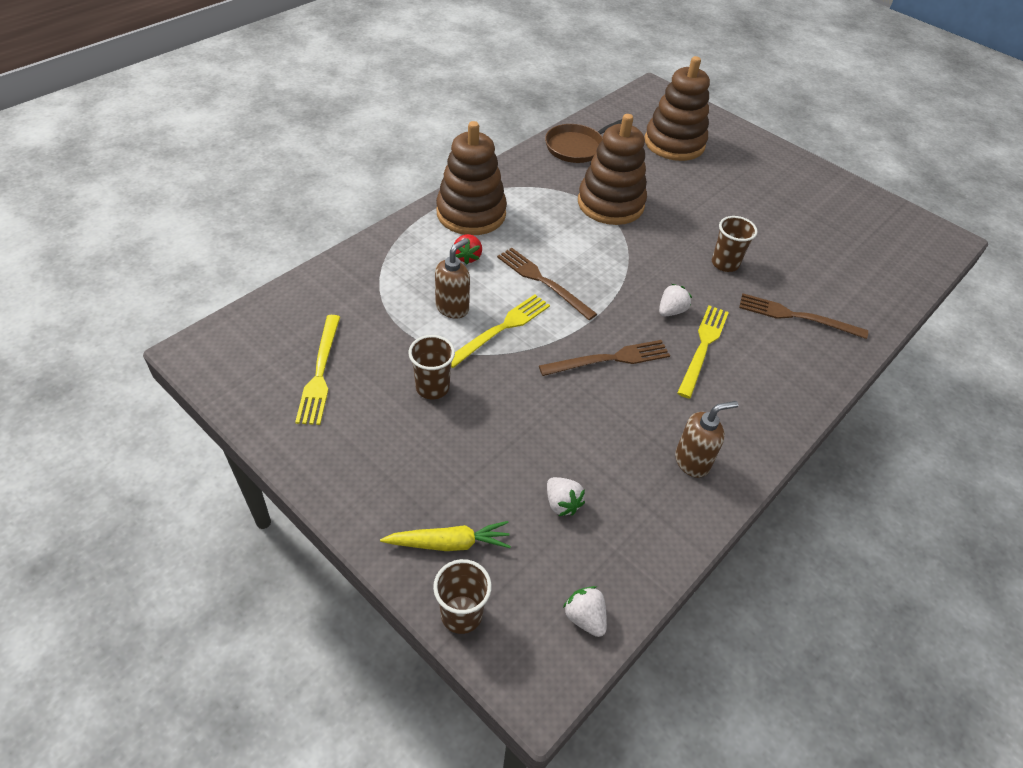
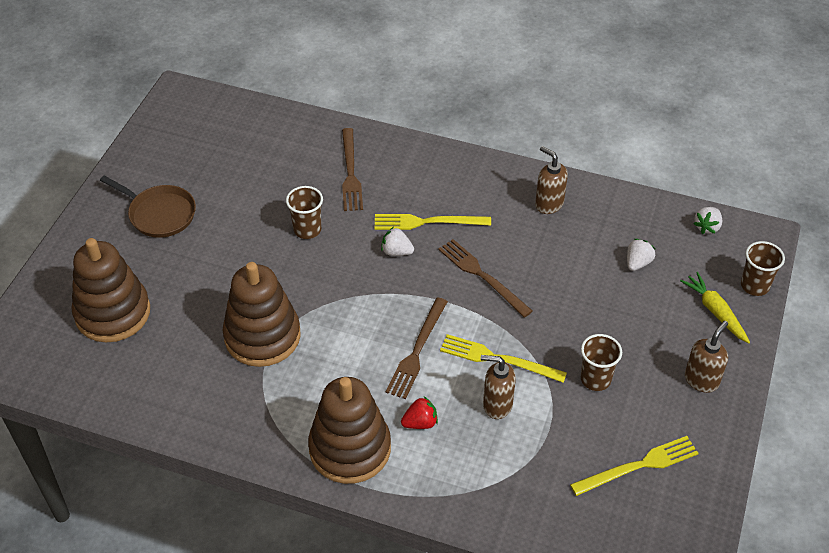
camera: 110 degrees left, 0 degrees up
brown pan [545,119,622,163] -> brown pan moved to [100,176,196,238]
none -> brown soap dispenser [685,321,728,393]

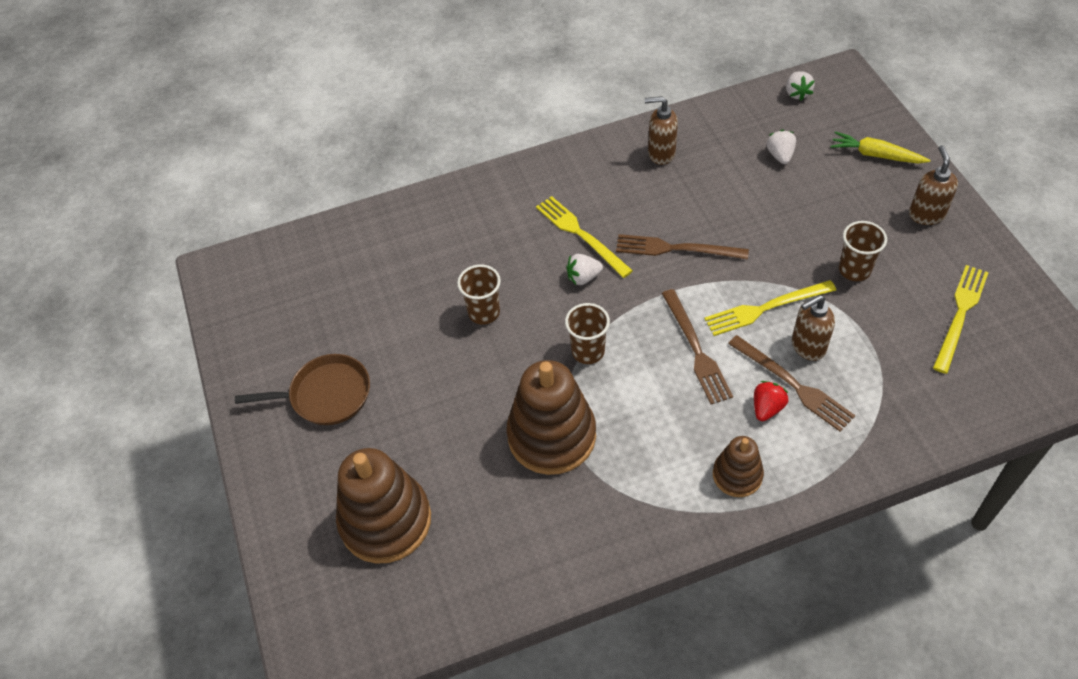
camera: 35 degrees left, 5 degrees up
brown stacking toy [308,377,391,484] -> brown stacking toy [713,436,764,497], size x0.54
brown fork [342,128,363,211] -> brown fork moved to [728,335,855,432]
yellow fork [375,214,491,230] -> yellow fork turned 90 degrees clockwise [536,196,633,278]
brown cup [741,241,785,296] -> brown cup moved to [565,303,610,364]

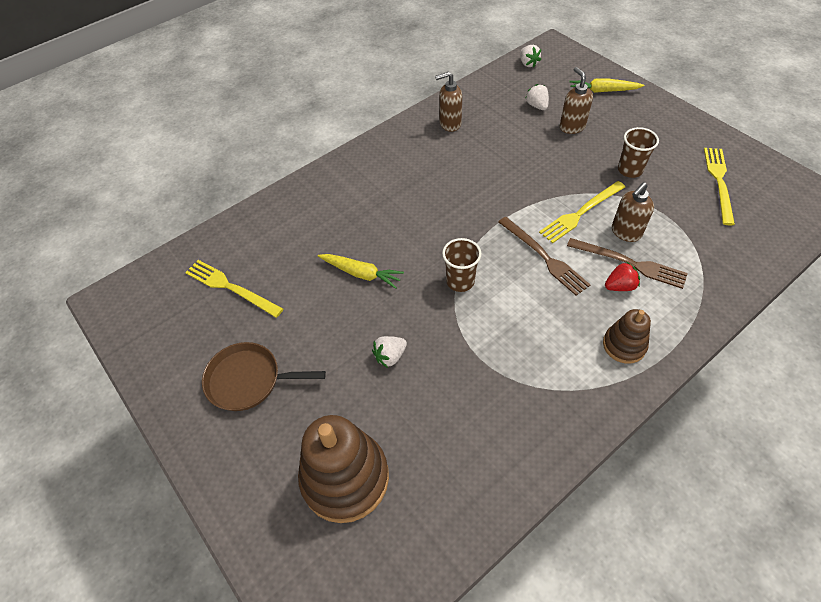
camera: 20 degrees left, 0 degrees up
brown pan [235,354,370,425] -> brown pan turned 150 degrees counterclockwise [202,342,326,411]
brown cup [457,264,501,325] -> yellow carrot [318,254,404,289]
brown stacking toy [507,360,596,475] -> none
yellow fork [536,196,633,278] -> yellow fork moved to [185,260,283,318]
white strawberry [566,254,603,285] -> white strawberry moved to [372,336,407,368]
brown fork [616,234,749,259] -> none
red strawberry [754,381,788,421] -> red strawberry turned 60 degrees clockwise [605,262,640,291]
brown soap dispenser [909,145,958,225] -> brown soap dispenser moved to [560,67,593,134]

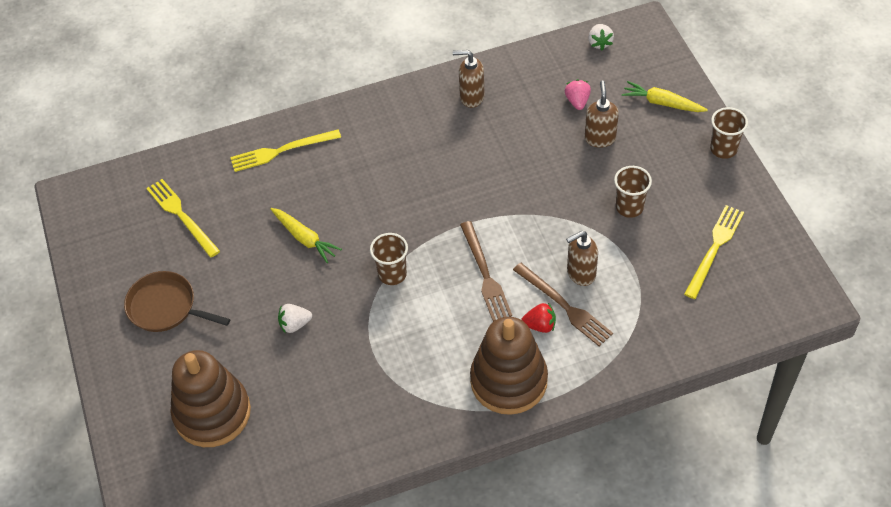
camera: 20 degrees right, 0 degrees up
white strawberry [525,84,549,110] -> pink strawberry [565,79,591,110]
yellow fork [539,181,625,243] -> yellow fork moved to [230,129,341,172]
brown stacking toy [603,309,651,364] -> brown stacking toy [470,317,548,415], size x1.85
none -> brown cup [710,107,748,159]

